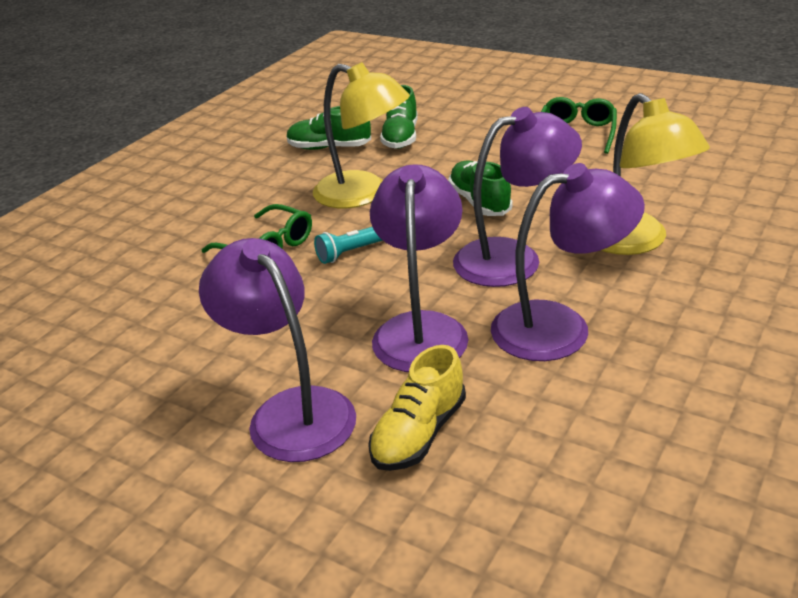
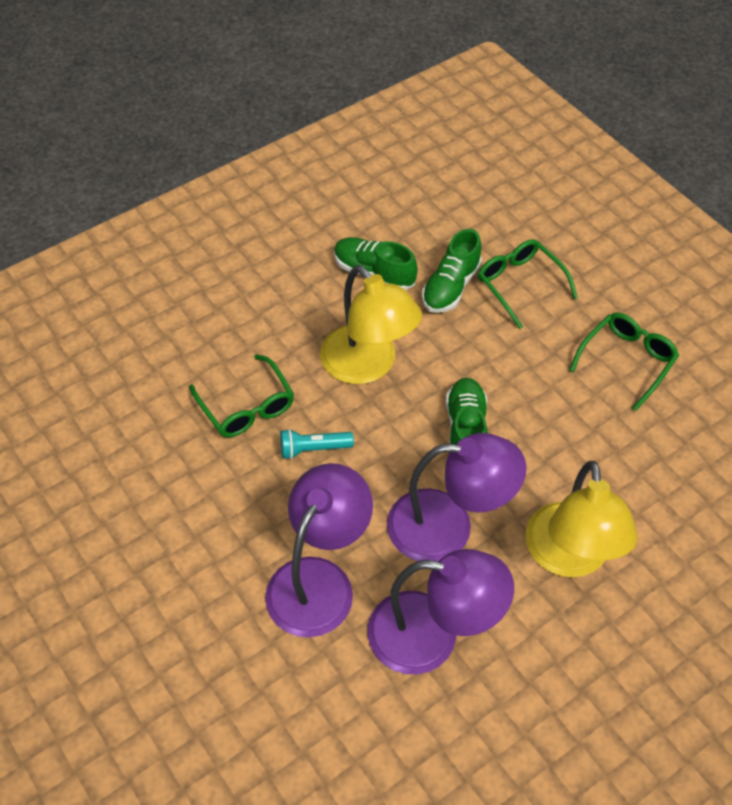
camera: 20 degrees right, 20 degrees up
purple lamp [199,238,356,462] -> none
yellow shoe [368,345,466,471] -> none
none -> green glasses [478,239,578,329]

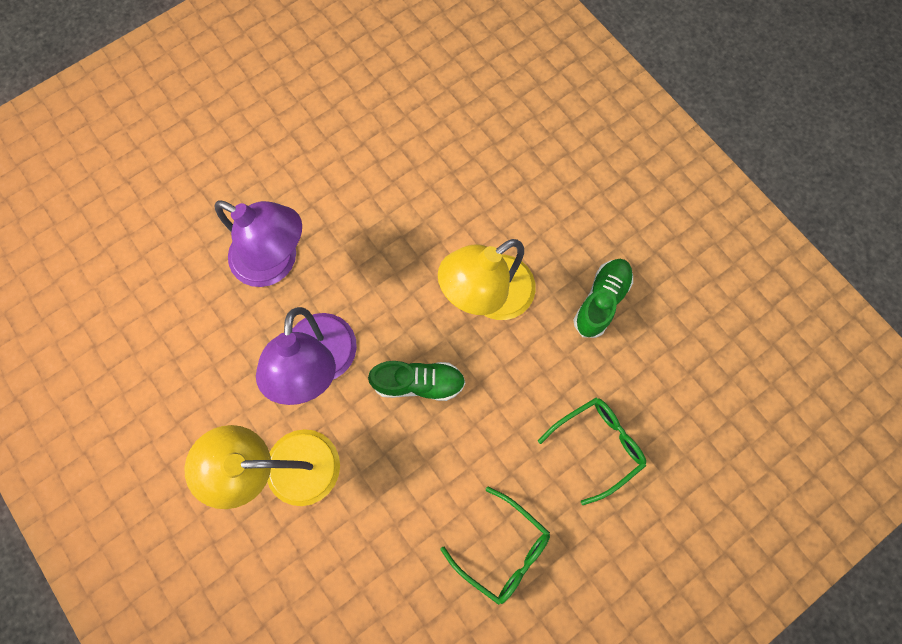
camera: 90 degrees right, 20 degrees up
green glasses [189,354,294,437] -> none
turquoise flashlight [280,429,354,459] -> none
purple lamp [367,549,514,675] -> none
green shoe [422,229,482,313] -> none

